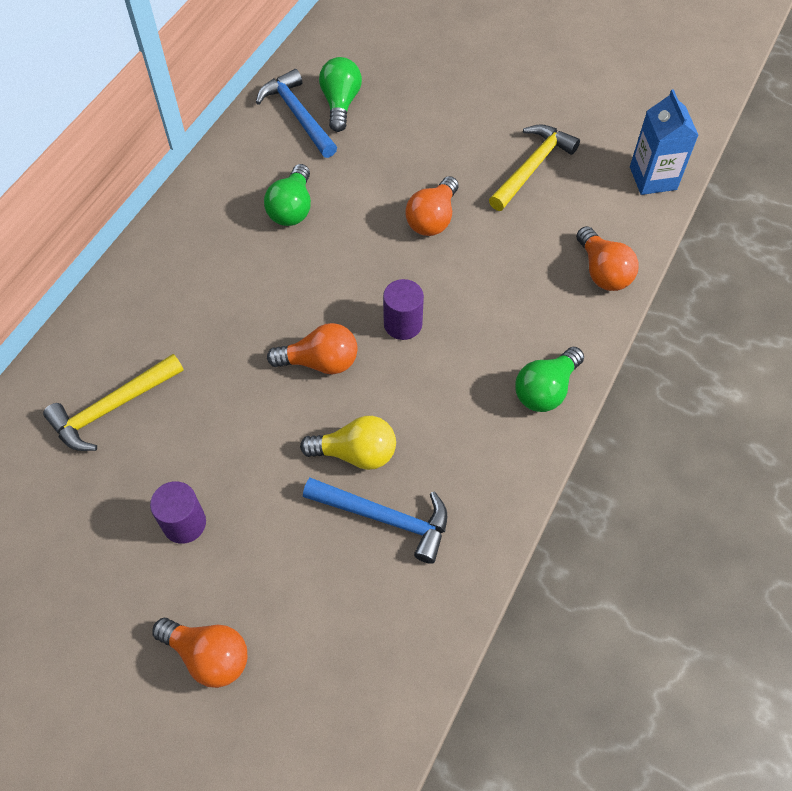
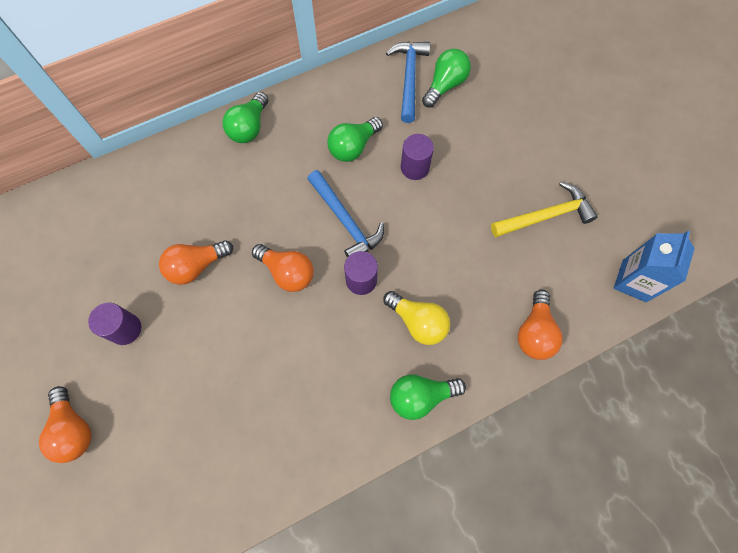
camera: 35 degrees right, 10 degrees up
yellow hammer [43,354,184,451] -> none
yellow light bulb [300,416,396,470] -> yellow light bulb moved to [383,291,450,345]
blue hammer [303,478,447,564] -> blue hammer moved to [307,170,384,257]
orange light bulb [405,176,459,236] -> orange light bulb moved to [159,240,233,285]
none -> green light bulb [222,92,269,143]
none -> purple cylinder [401,134,434,180]

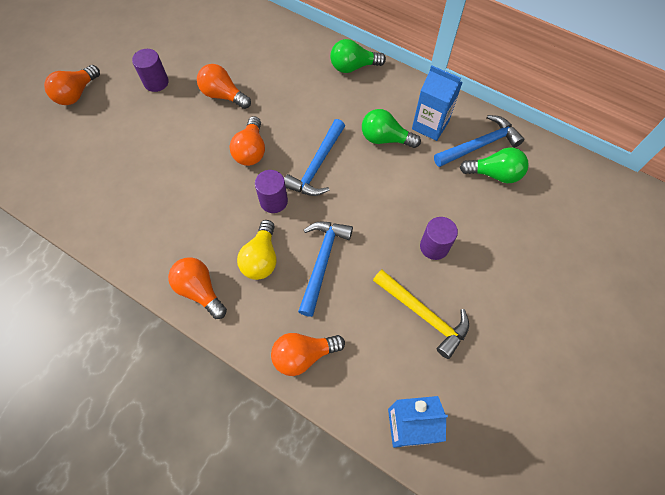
camera: 60 degrees right, 5 degrees down
green light bulb [390,374,466,420] -> orange light bulb [168,257,227,319]
purple cylinder [401,134,434,180] -> purple cylinder moved to [420,217,458,260]
none -> blue hammer [298,221,353,317]
none -> blue carton [412,65,463,141]

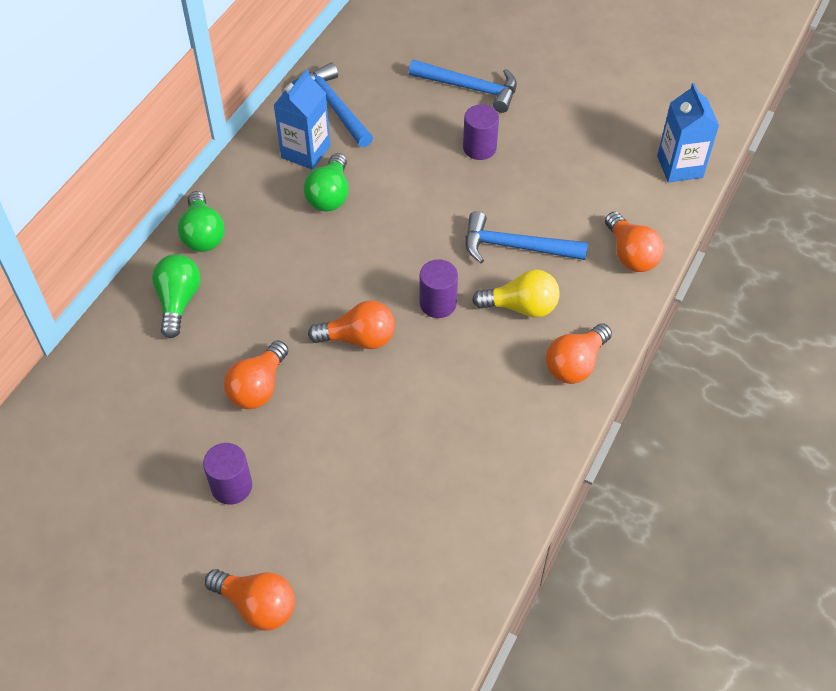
camera: 95 degrees left, 10 degrees down
blue hammer [284,119,345,196] -> blue hammer moved to [409,60,517,113]
yellow hammer [373,270,469,359] -> none
green light bulb [460,148,528,183] -> green light bulb moved to [152,254,201,338]

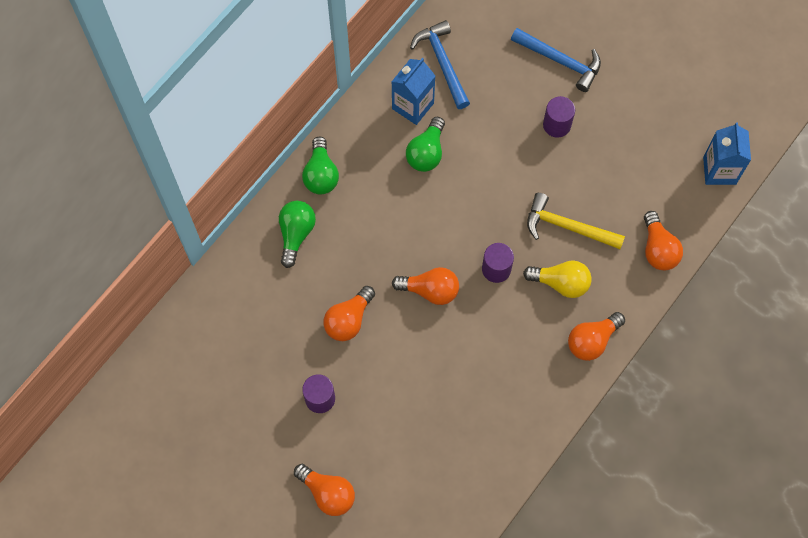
camera: 10 degrees right, 15 degrees up
blue hammer [466,211,588,263] -> yellow hammer [527,193,625,249]

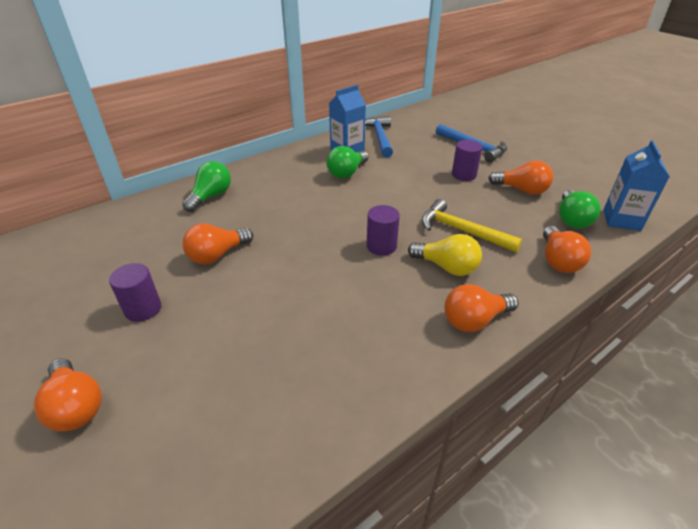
camera: 15 degrees right, 30 degrees down
green light bulb [302,137,339,195] -> green light bulb moved to [559,190,601,228]
orange light bulb [392,267,459,305] -> orange light bulb moved to [488,161,553,195]

